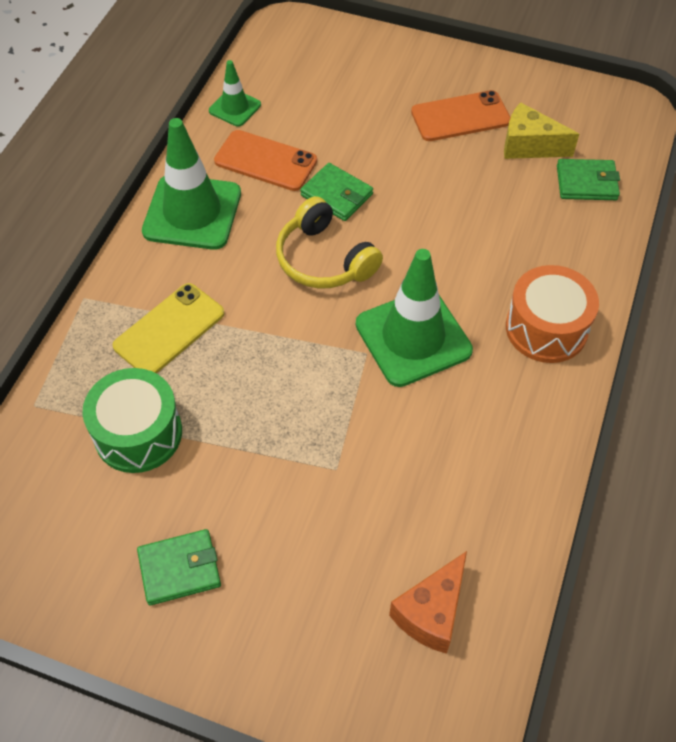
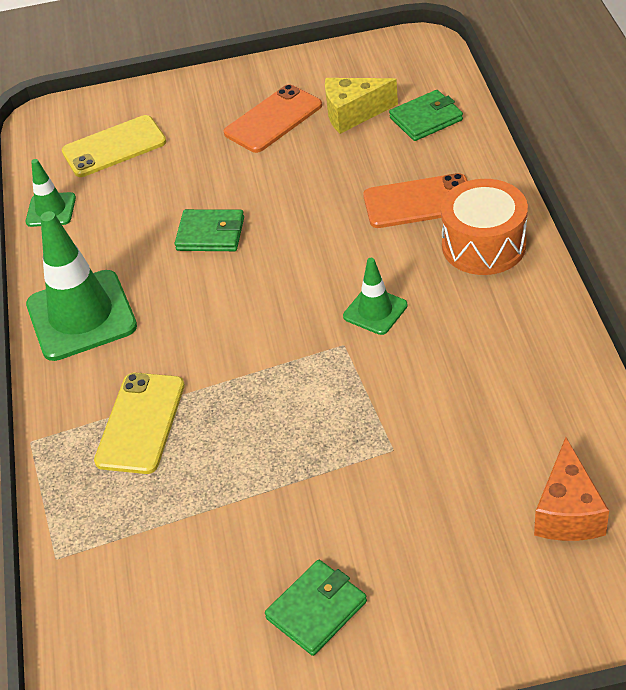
camera: 25 degrees left, 10 degrees down
green drum [82,368,182,473] -> none
orange phone [214,130,317,191] -> orange phone moved to [363,173,468,228]
yellow headphones [276,196,383,289] -> none
green traffic cone [356,249,473,387] -> green traffic cone [343,258,407,335], size x0.52
none -> yellow phone [62,115,167,177]

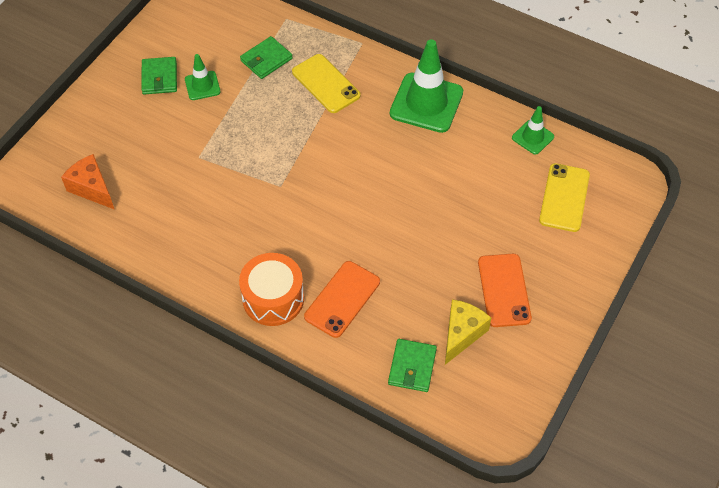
camera: 125 degrees right, 10 degrees up
green wallet [175,209,244,251] -> green wallet moved to [240,36,293,79]
green traffic cone [343,258,407,335] -> green traffic cone moved to [185,54,221,100]

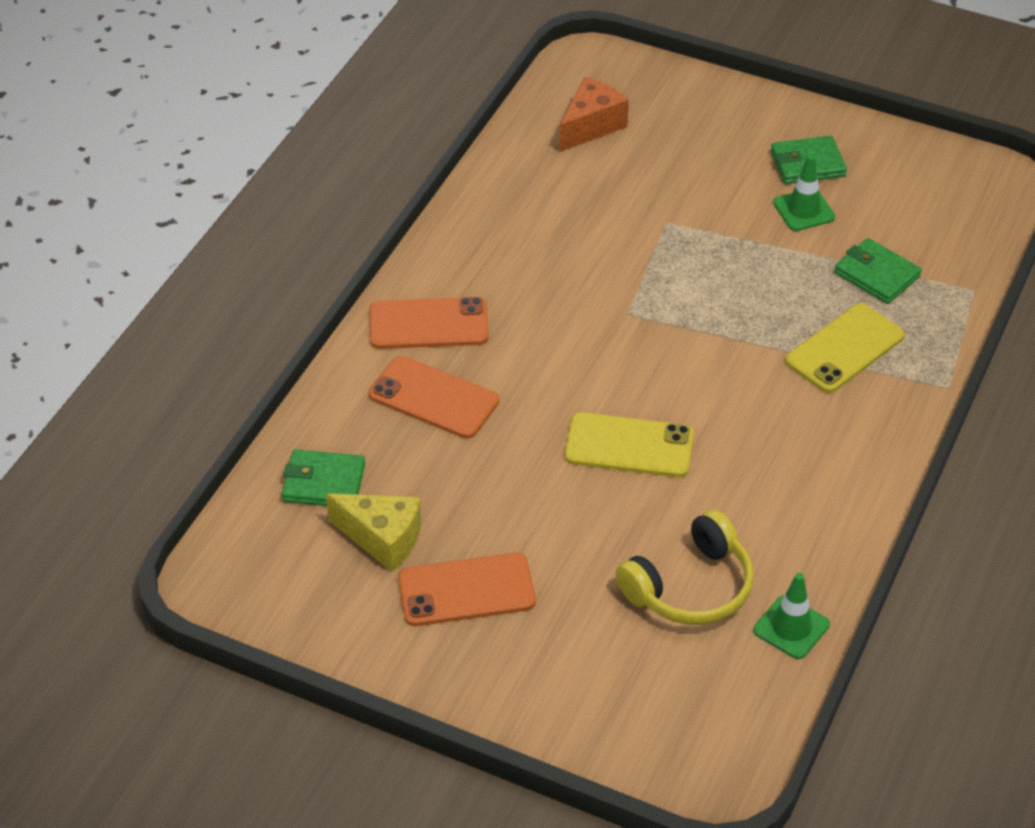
camera: 85 degrees right, 10 degrees down
orange drum [239,253,304,326] -> orange phone [369,297,489,349]
green traffic cone [390,39,463,133] -> none
yellow phone [539,163,590,232] -> yellow phone moved to [564,412,694,477]
none -> yellow headphones [616,509,754,625]

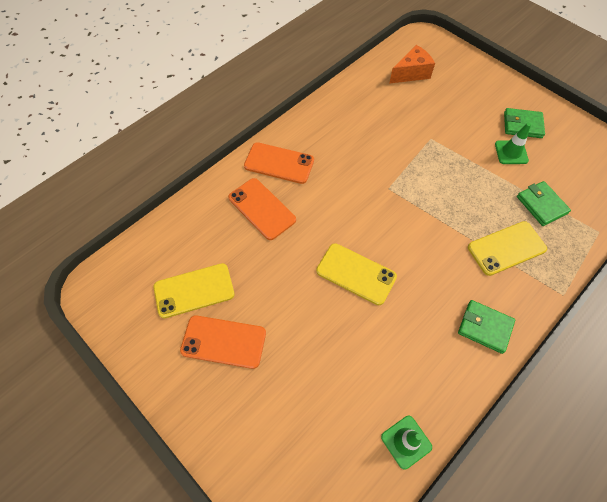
camera: 20 degrees right, 15 degrees up
green wallet [282,449,365,506] -> green wallet moved to [458,300,515,354]
yellow cheese [326,493,421,572] -> yellow phone [153,263,235,318]
yellow headphones [616,509,754,625] -> none

